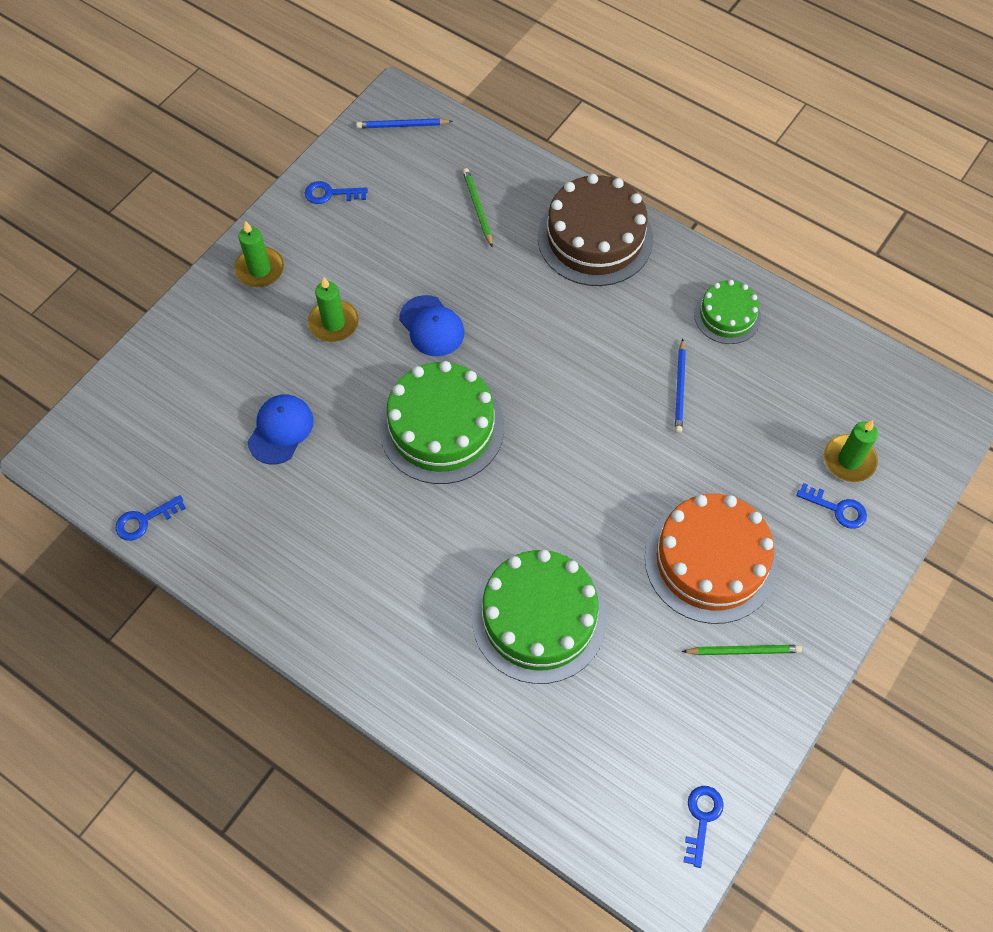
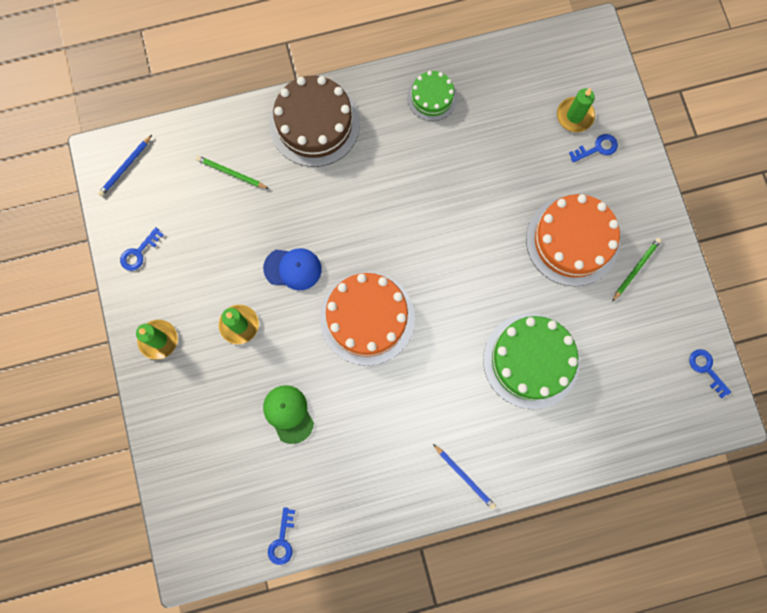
camera: 50 degrees left, 15 degrees up
blue cap [247,394,314,464] -> green cap [263,385,314,444]
green cake [379,361,504,484] -> orange cake [320,272,415,366]
blue pencil [675,339,686,433] -> blue pencil moved to [433,444,496,510]

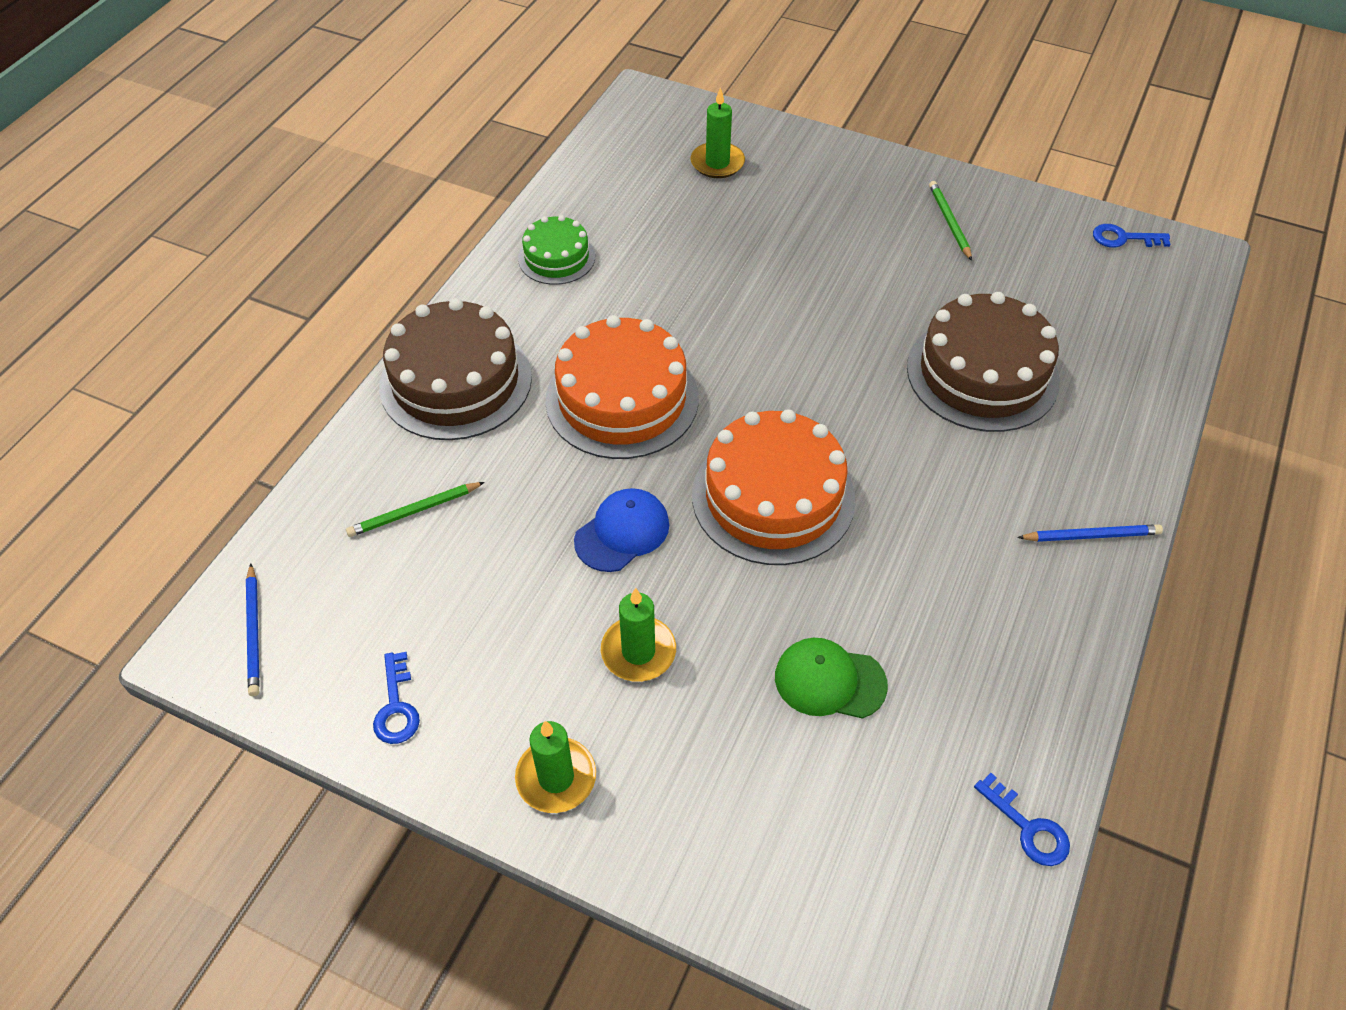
camera: 50 degrees left, 25 degrees down
green cake [483,313,580,409] -> brown cake [907,292,1060,432]
orange cake [526,194,620,286] -> orange cake moved to [546,315,699,459]
blue key [569,134,618,162] -> none

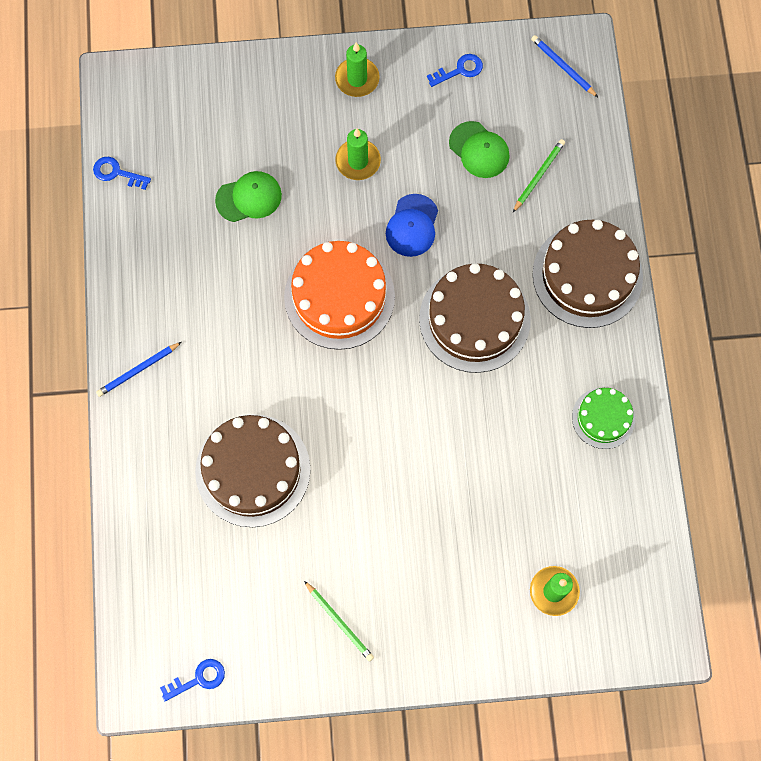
camera: 150 degrees right, 20 degrees up
blue key [373,652,420,744] -> blue key turned 105 degrees clockwise [427,54,483,87]
orange cake [546,315,699,459] -> brown cake [419,263,531,373]
none -> green cap [449,121,510,178]

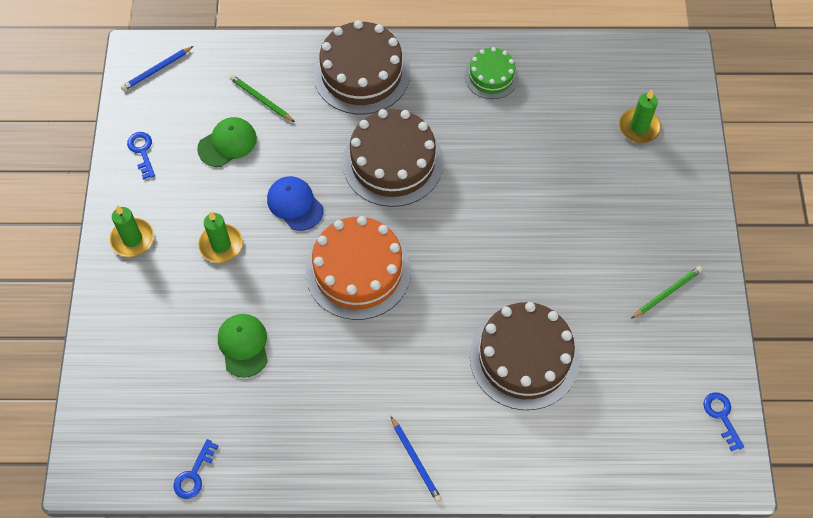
camera: 85 degrees left, 10 degrees down
blue cap [386,194,438,257] -> blue cap turned 150 degrees counterclockwise [267,176,324,231]

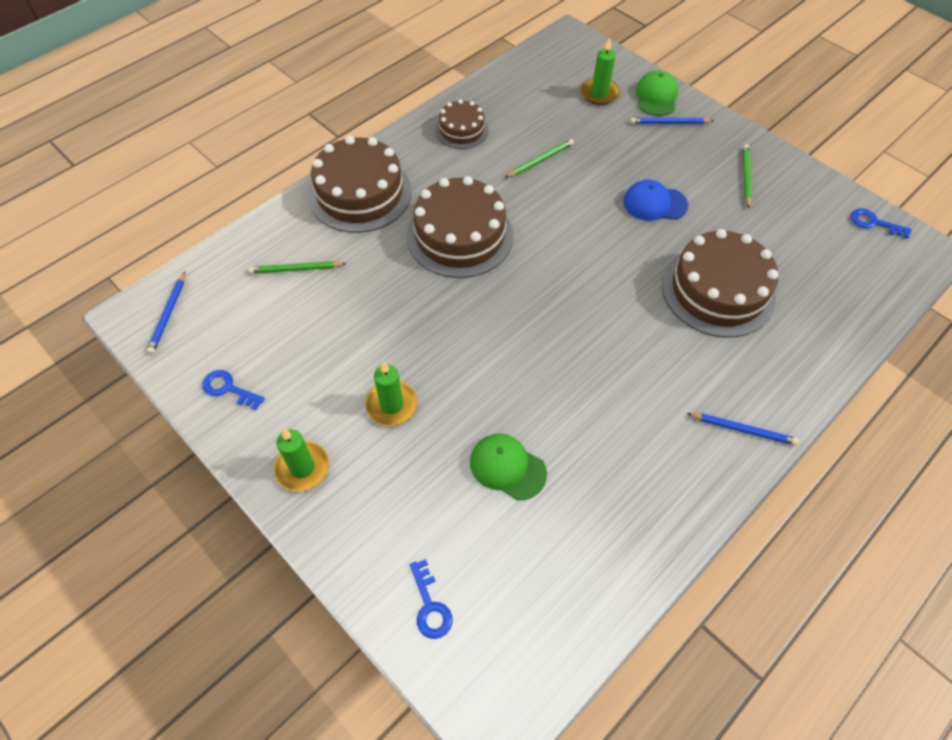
camera: 45 degrees left, 5 degrees down
blue key [173,439,218,499] -> blue key moved to [410,559,453,639]
green cap [197,117,257,167] -> green cap moved to [636,71,678,116]
blue cap [267,176,324,231] -> blue cap moved to [623,180,688,221]
orange cake [305,216,411,320] -> none
green cake [465,47,519,99] -> brown cake [435,99,489,149]
none -> green pencil [505,139,574,178]
none -> blue pencil [630,118,714,124]

